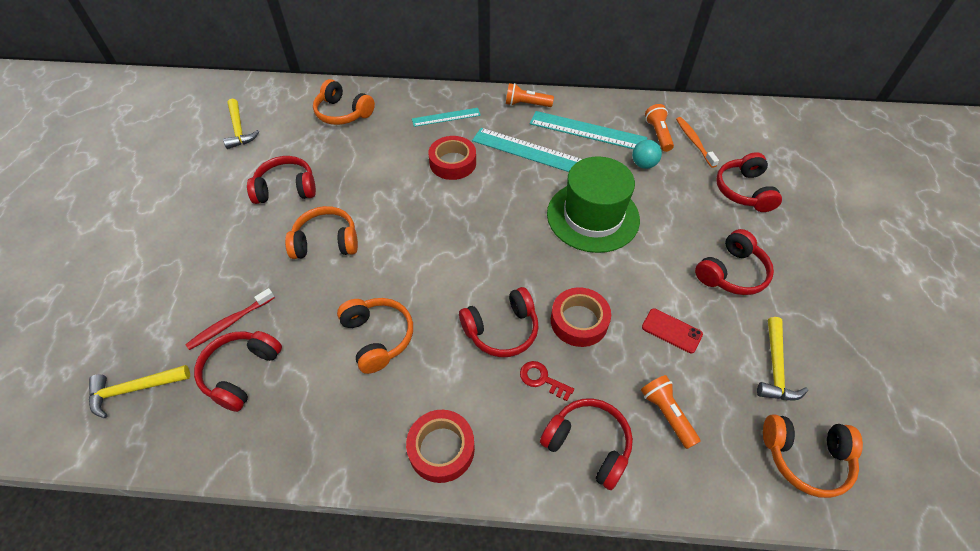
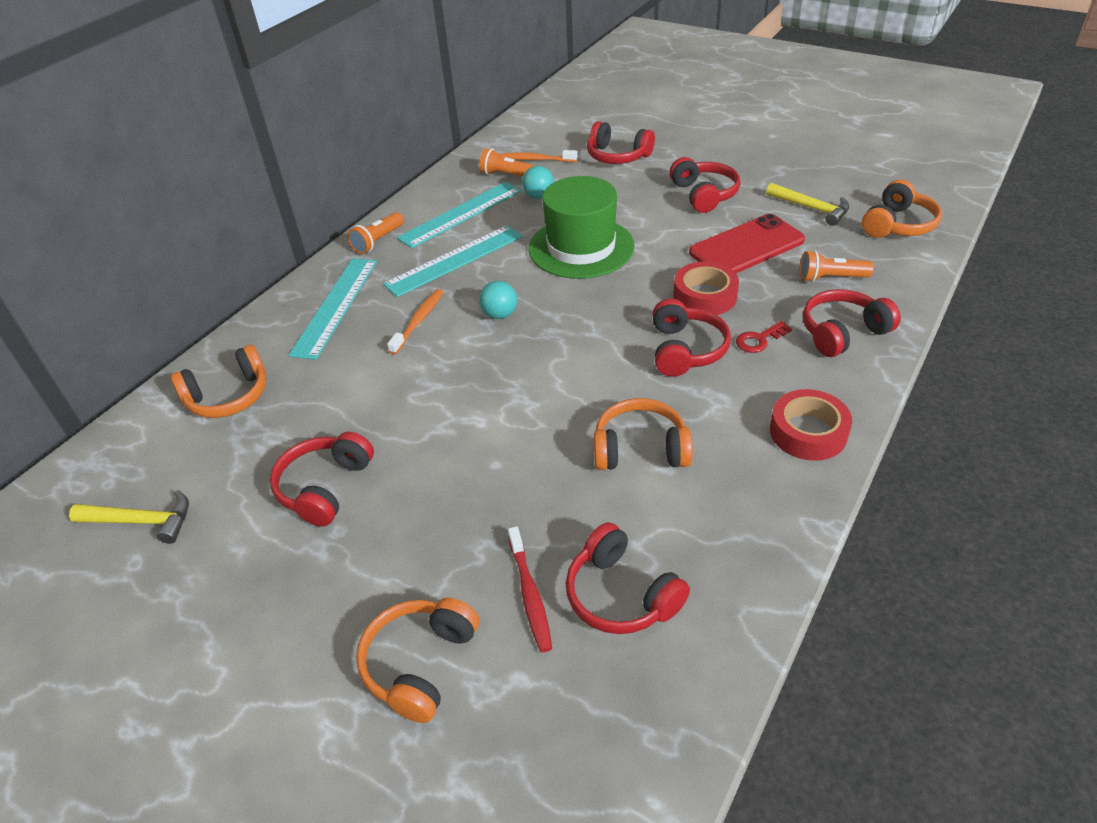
camera: 60 degrees left, 10 degrees down
yellow hammer [89,365,190,418] -> none
orange headphones [285,206,358,259] -> orange headphones moved to [356,598,479,723]
turquoise ruler [412,108,481,127] -> turquoise ruler [288,258,377,360], size x1.67
red tape [428,136,476,180] -> orange toothbrush [387,289,443,355]
red phone [642,308,703,353] -> red phone [689,214,805,273], size x1.96
none -> turquoise ball [479,281,517,319]

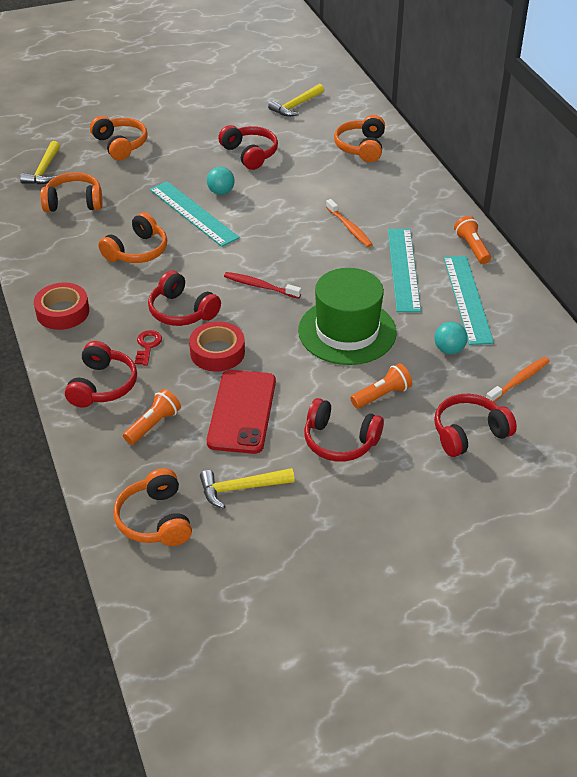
camera: 125 degrees right, 0 degrees up
turquoise ruler [288,258,377,360] -> turquoise ruler moved to [150,181,240,247]
orange flashlight [479,148,536,177] -> orange flashlight moved to [350,363,412,409]
turquoise ball [479,281,517,319] -> turquoise ball moved to [207,167,235,195]
red toothbrush [508,526,552,652] -> red toothbrush moved to [224,272,301,299]
red headphones [566,522,690,634] -> orange headphones [40,172,103,212]
none -> yellow hammer [20,141,60,184]

